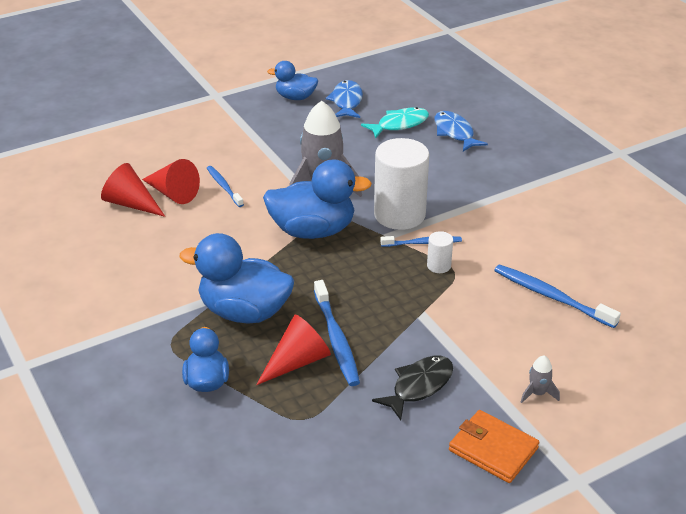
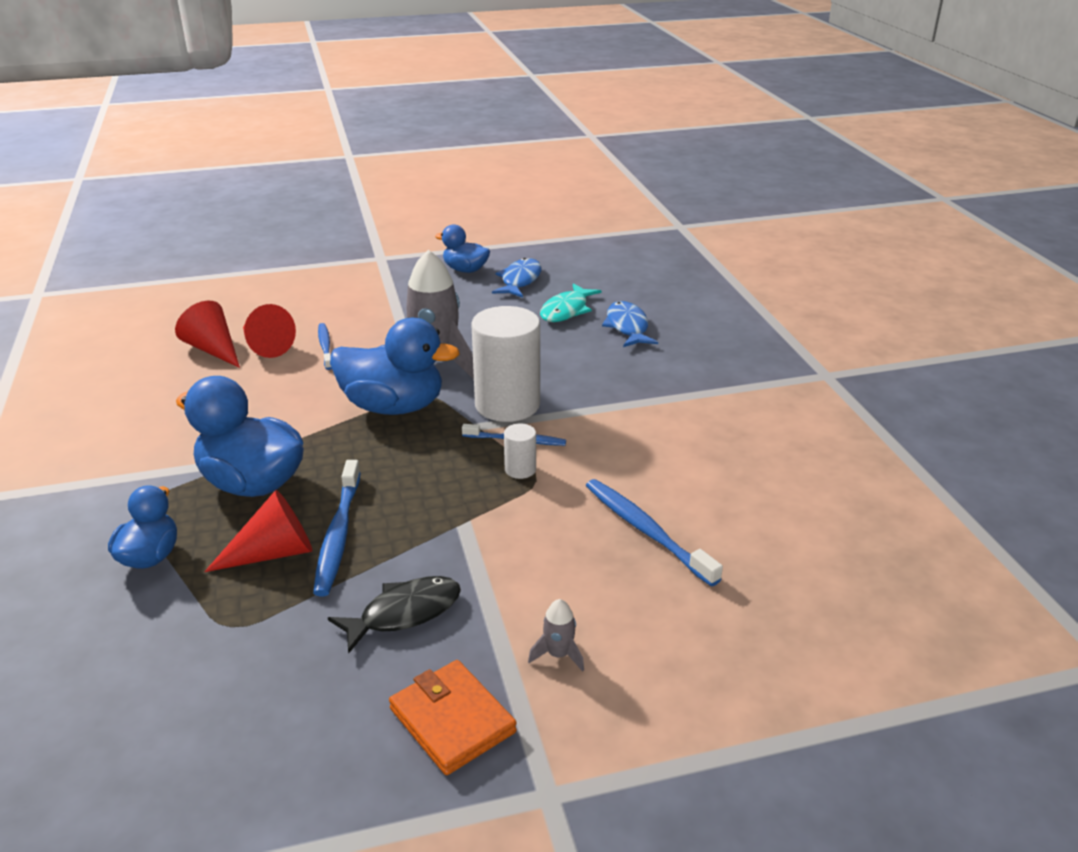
camera: 15 degrees right, 5 degrees down
turquoise fish [361,107,429,139] -> turquoise fish turned 135 degrees clockwise [540,283,601,322]

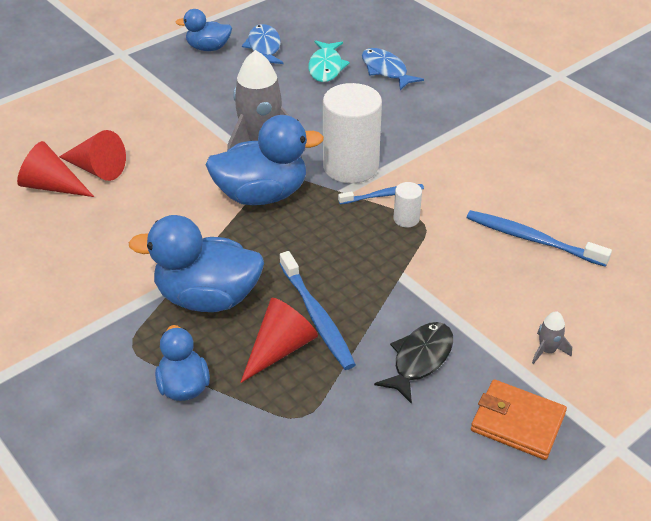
camera: 25 degrees left, 10 degrees up
blue toothbrush [318,323,332,370] -> none

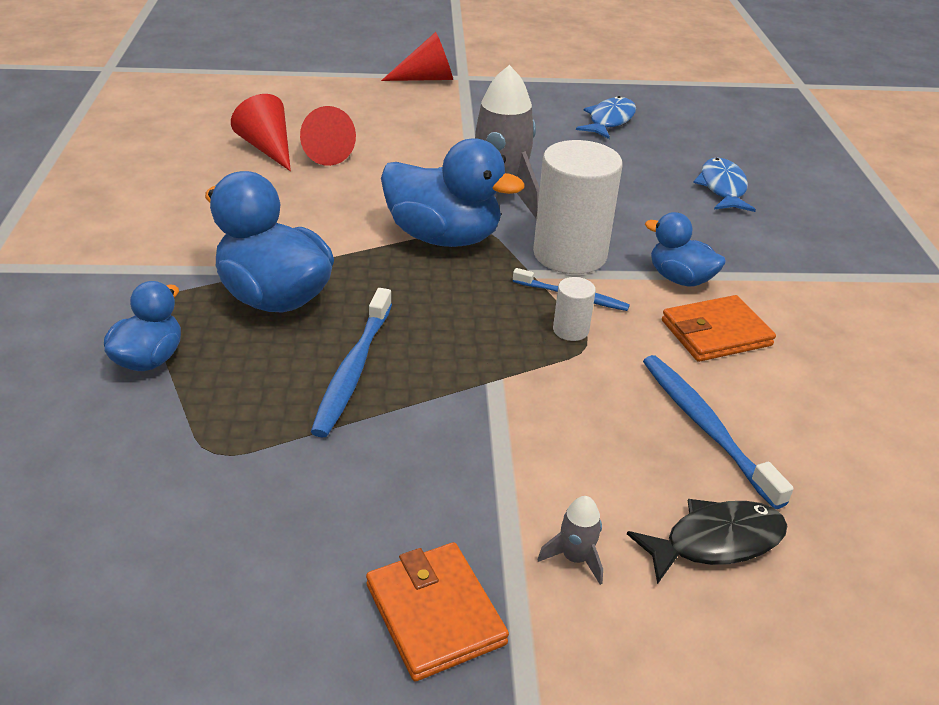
camera: 35 degrees right, 5 degrees down
blue duck [176,9,232,51] -> blue duck moved to [645,212,726,286]
red cone [240,298,318,383] -> red cone moved to [381,32,453,81]
turquoise fish [308,40,350,82] -> none
black fish [374,322,453,404] -> black fish moved to [627,499,788,584]
none -> orange wallet [662,295,776,362]

